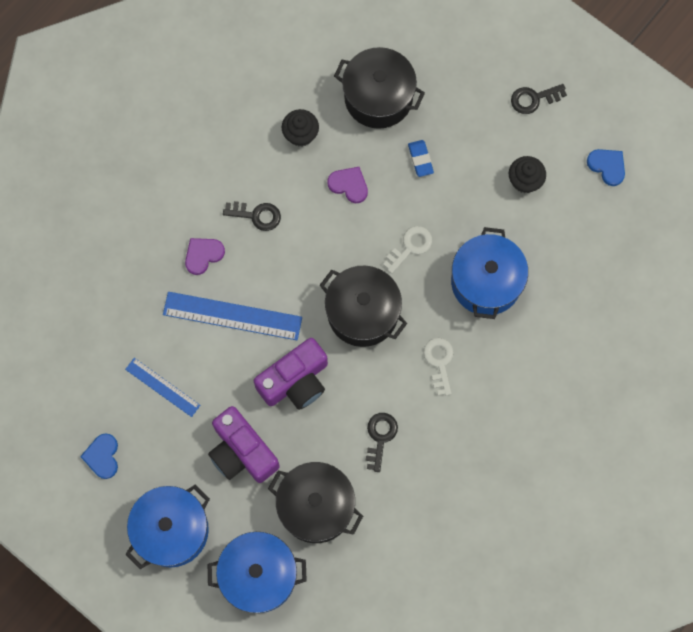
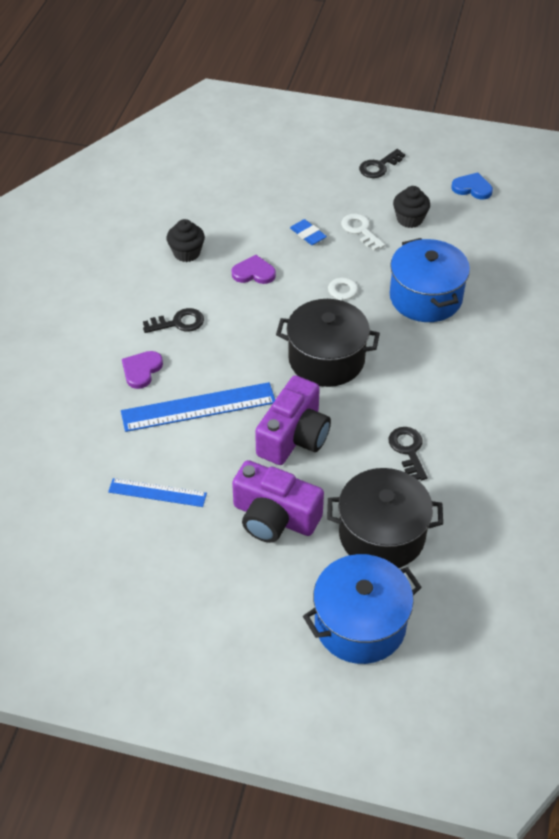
camera: 25 degrees left, 25 degrees down
blue heart [80,433,118,479] -> none
blue pot [125,484,210,569] -> none
black pot [334,47,425,129] -> none
white key [423,338,454,396] -> white key moved to [341,213,385,251]

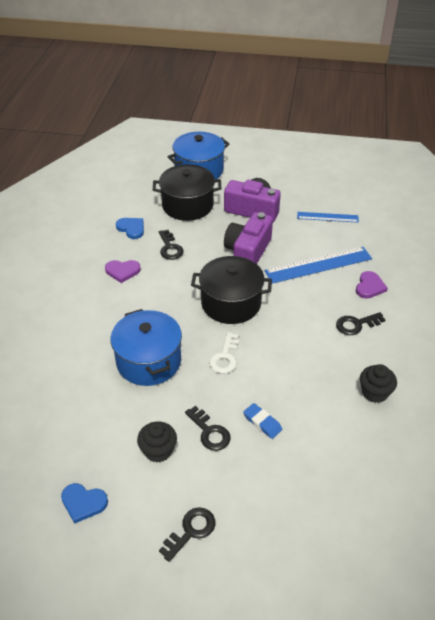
camera: 175 degrees right, 5 degrees down
purple heart [232,255,276,284] -> purple heart moved to [105,260,141,283]
white key [341,213,385,251] -> black key [185,406,231,451]
none -> blue heart [116,218,144,239]

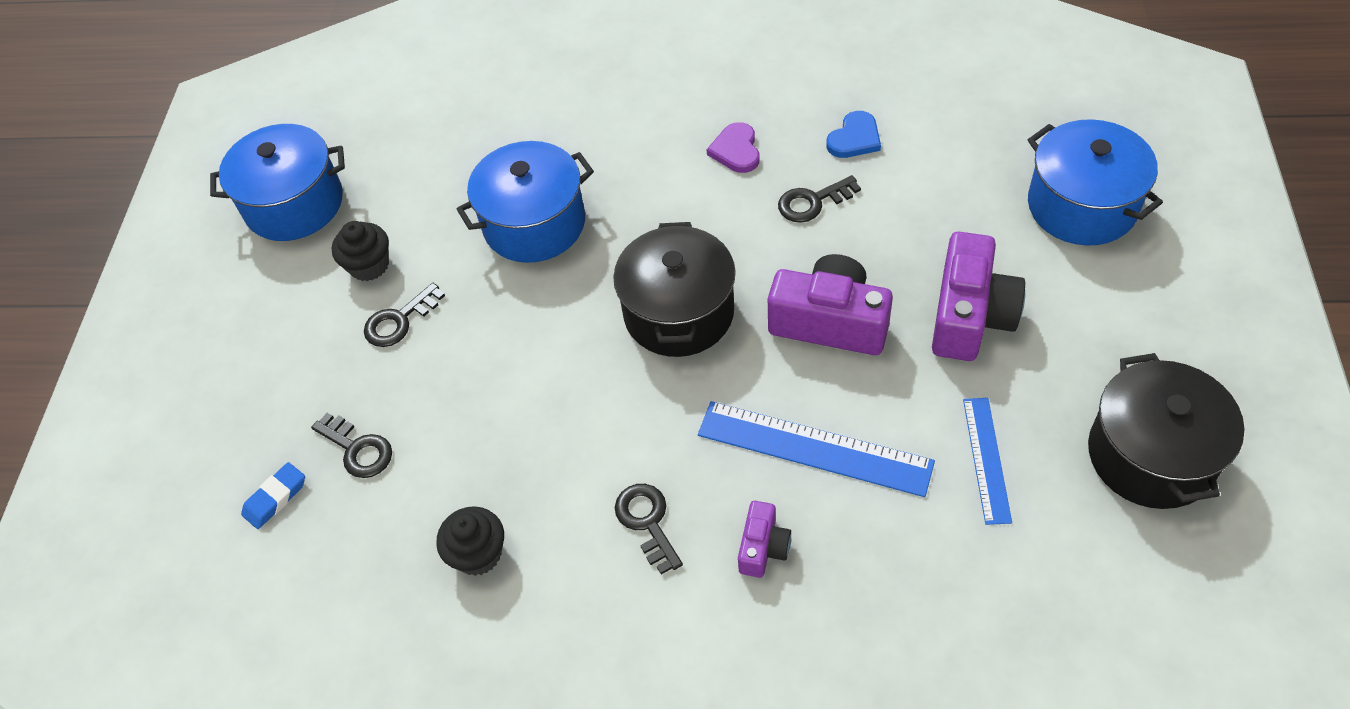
camera: 90 degrees right, 10 degrees up
blue heart [61,483,108,524] -> blue pot [210,124,345,241]
black pot [153,164,222,221] -> black pot moved to [1088,353,1245,509]
black key [159,507,215,562] -> black key moved to [311,413,392,478]
white key [209,332,239,374] -> none
blue eraser [244,403,282,439] -> blue eraser moved to [241,462,305,529]
blue ruler [265,247,372,284] -> blue ruler turned 45 degrees counterclockwise [698,401,935,497]
purple heart [356,271,388,299] -> purple camera [738,501,791,578]

